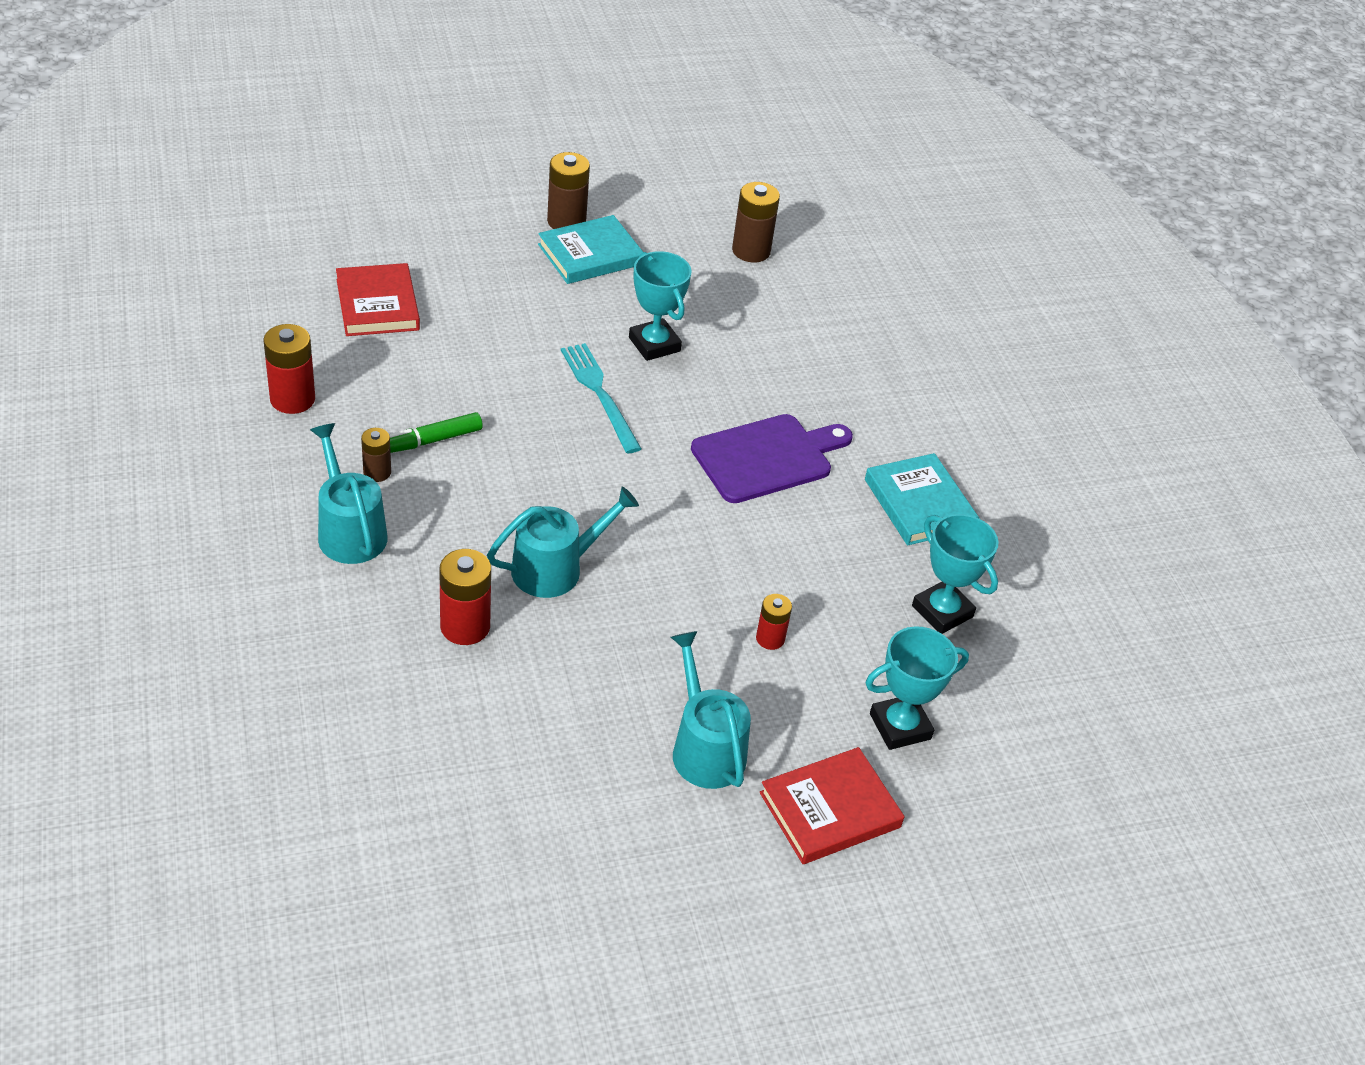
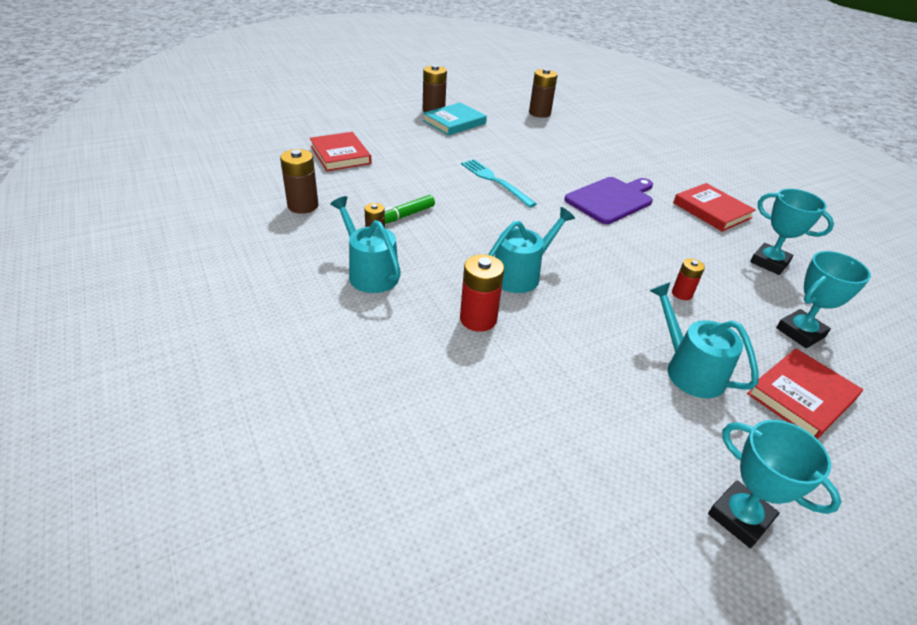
camera: 10 degrees left, 5 degrees down
red battery [263,324,315,414] -> brown battery [280,149,318,214]
turquoise trophy [629,251,692,361] -> turquoise trophy moved to [708,420,842,548]
turquoise book [865,453,979,545] -> red book [673,183,756,232]

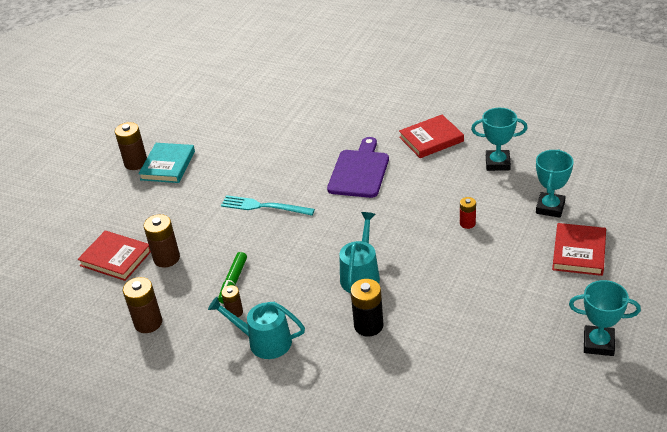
camera: 30 degrees left, 0 degrees up
red battery [460,254,504,332] -> black battery [350,279,383,337]
brown battery [529,68,558,118] -> brown battery moved to [144,214,180,268]
turquoise watering can [649,282,758,398] -> none
red book [673,183,756,232] -> red book turned 45 degrees counterclockwise [399,115,464,158]

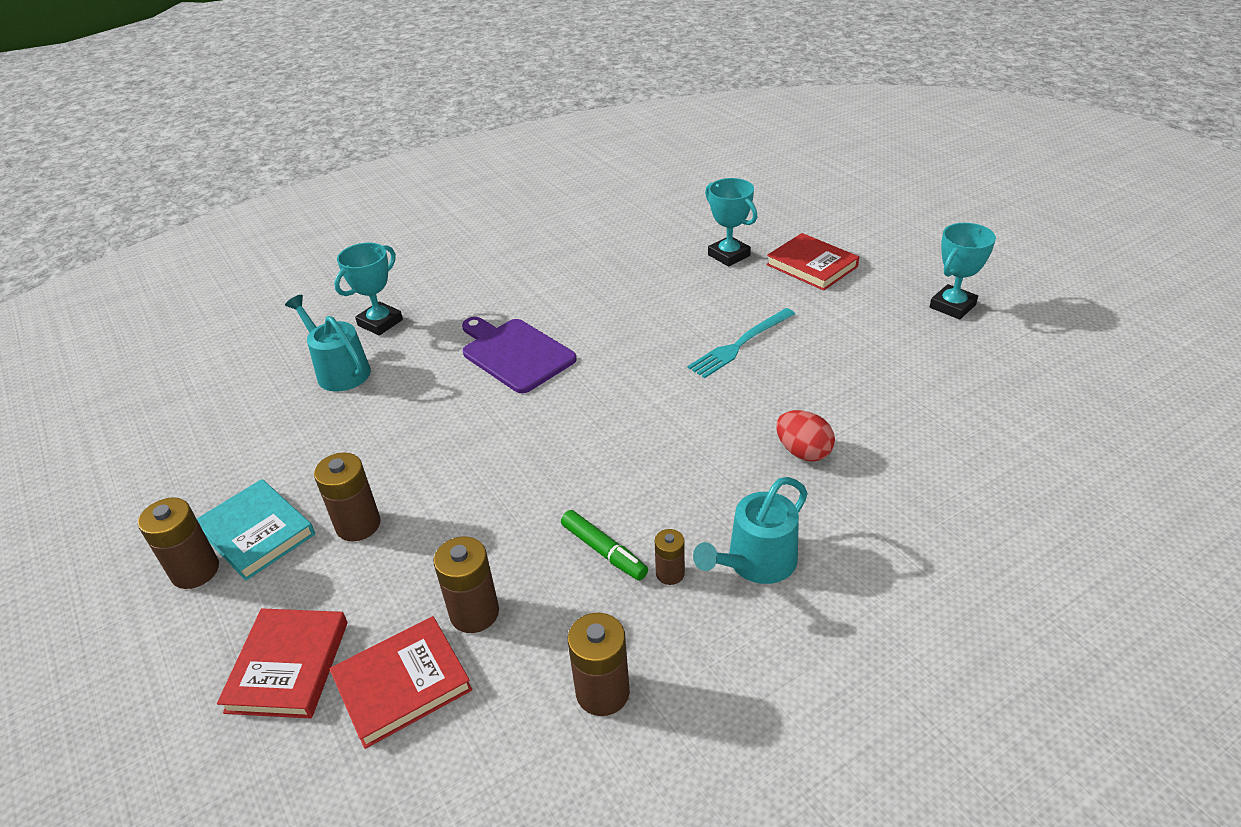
camera: 60 degrees left, 0 degrees up
turquoise fork [221,195,315,216] -> turquoise fork moved to [687,308,795,378]
turquoise watering can [339,212,380,293] -> turquoise watering can moved to [285,295,371,392]
black battery [350,279,383,337] -> red egg [776,410,835,461]
red book [399,115,464,158] -> red book moved to [217,608,348,719]
red battery [460,197,476,229] -> none
turquoise trophy [471,108,527,171] -> turquoise trophy moved to [334,243,403,336]
none -> brown battery [314,452,381,541]

